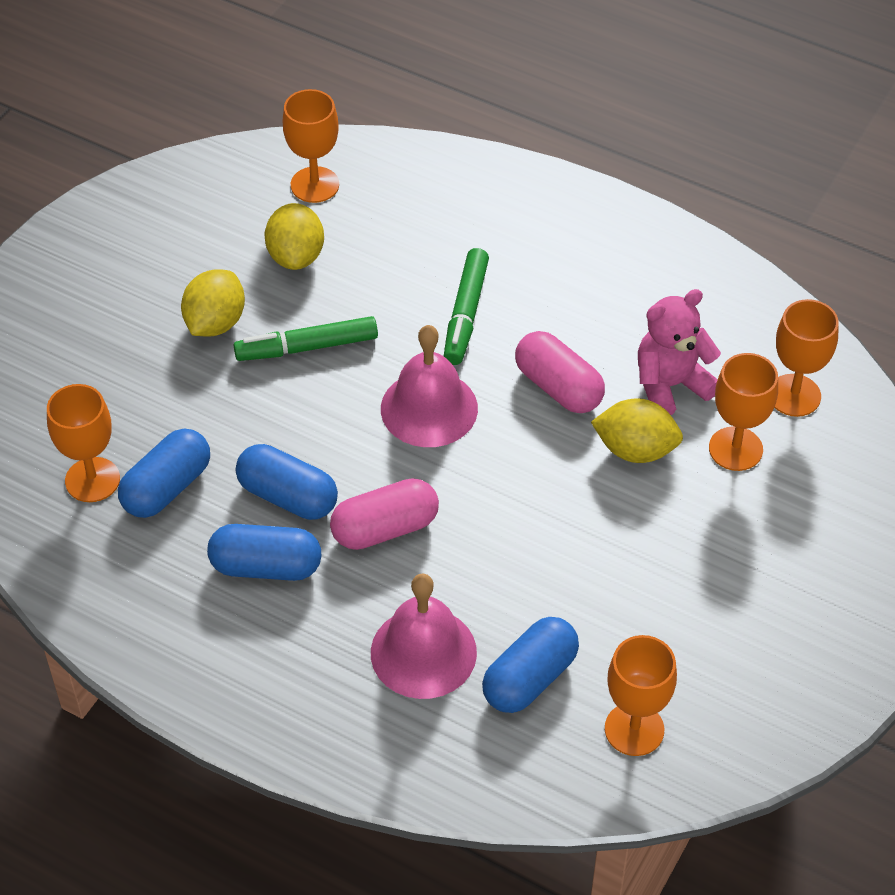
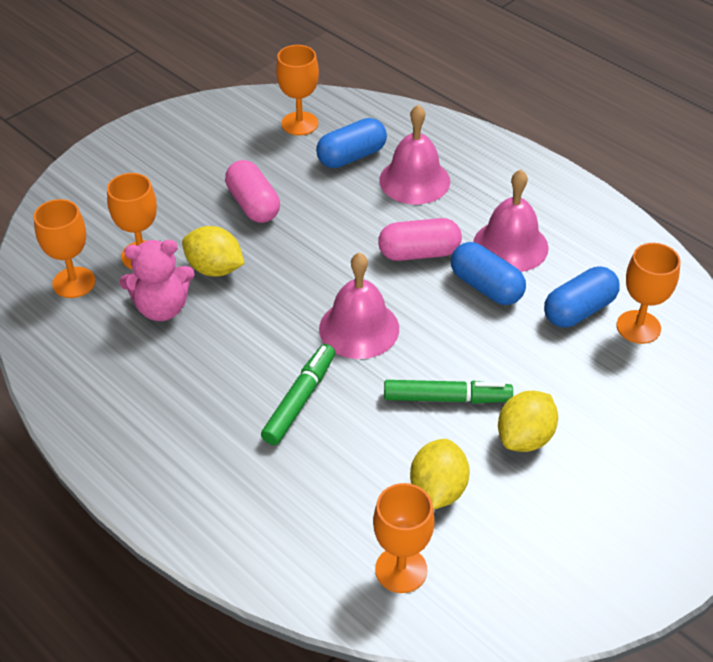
camera: 165 degrees left, 5 degrees down
blue capsule [207,524,321,581] -> pink bell [473,170,549,272]
pink capsule [515,331,605,413] -> pink capsule moved to [225,160,280,223]

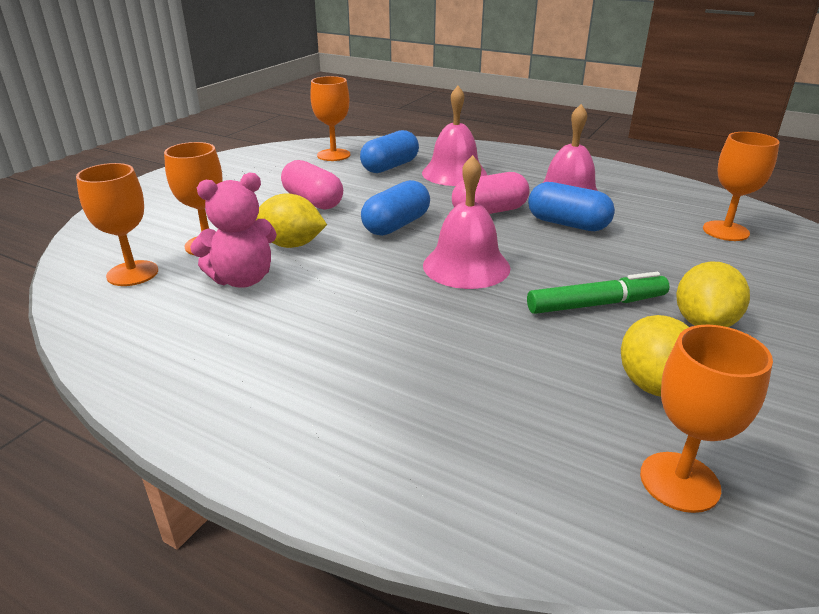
camera: 15 degrees left, 15 degrees down
green marker [261,344,335,445] -> none
blue capsule [544,266,620,327] -> blue capsule moved to [361,180,430,236]

